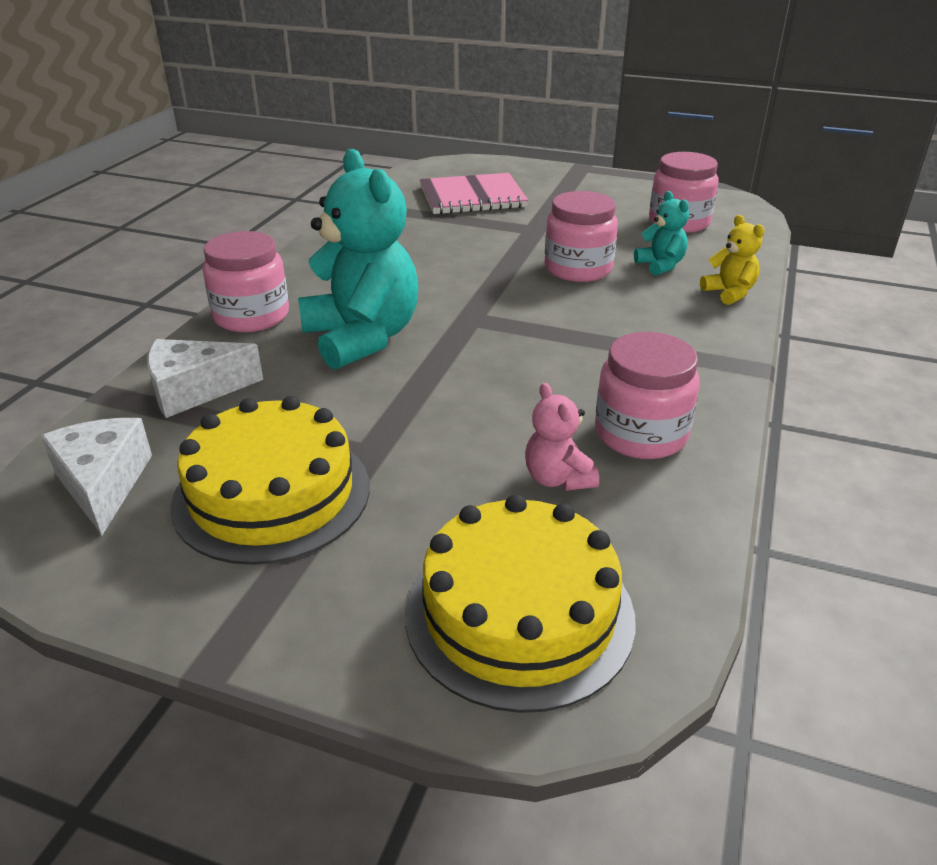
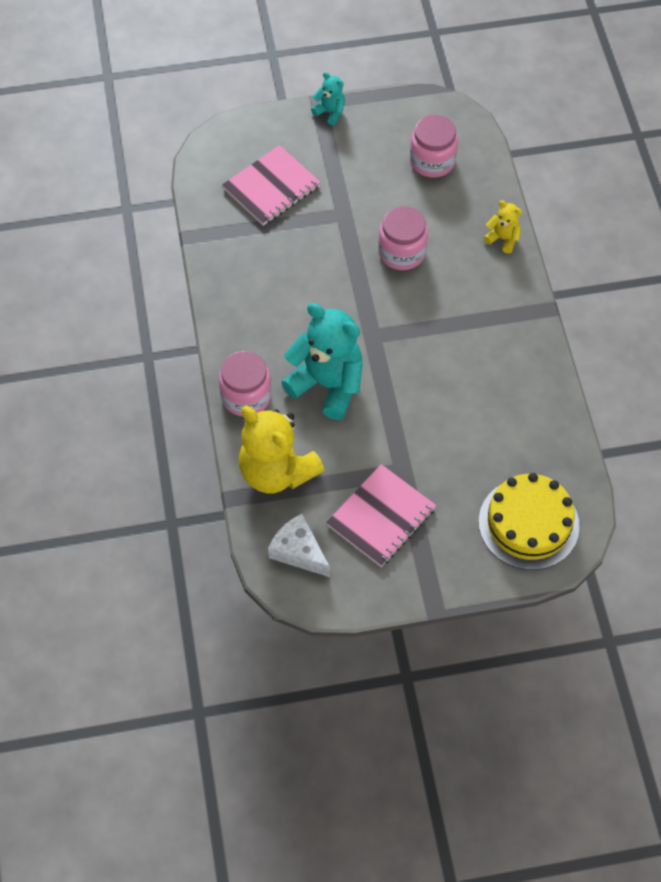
camera: 30 degrees left, 25 degrees up
white cheese [147,339,263,418] -> yellow teddy bear [239,406,324,493]
yellow cake [171,396,370,565] -> pink notebook [326,464,436,567]
pink teddy bear [525,383,599,491] -> none
pink jar [595,332,700,459] -> none
turquoise teddy bear [634,191,689,276] -> turquoise teddy bear moved to [311,72,345,125]

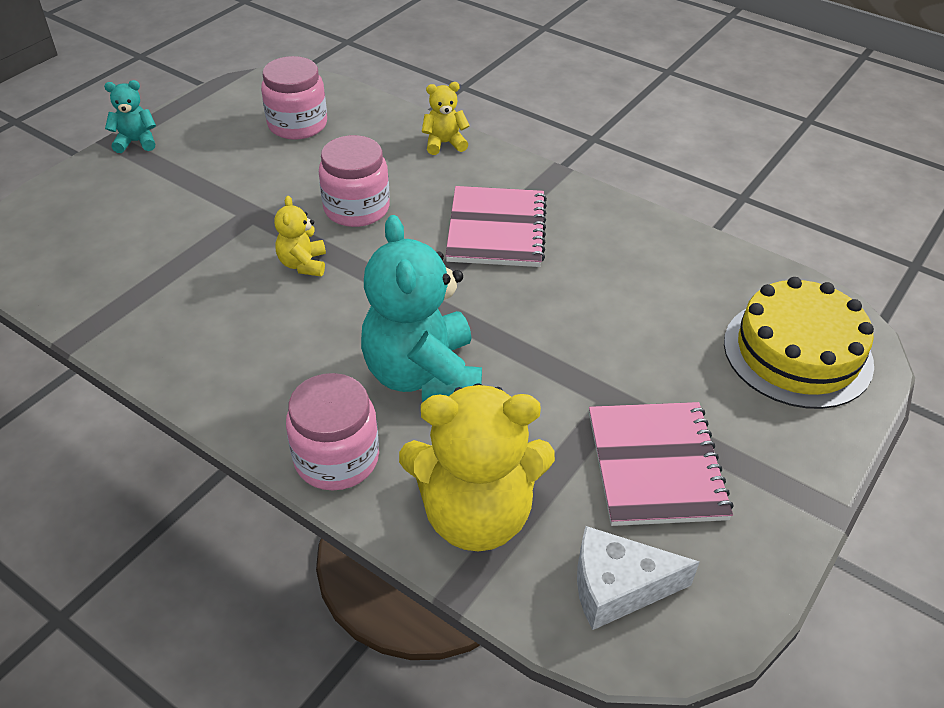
camera: 45 degrees left, 15 degrees down
pink notebook [222,145,321,226] -> pink notebook moved to [445,186,547,267]
turquoise teddy bear [281,303,363,420] -> turquoise teddy bear turned 90 degrees counterclockwise [361,215,482,402]
none -> yellow teddy bear [274,196,326,276]

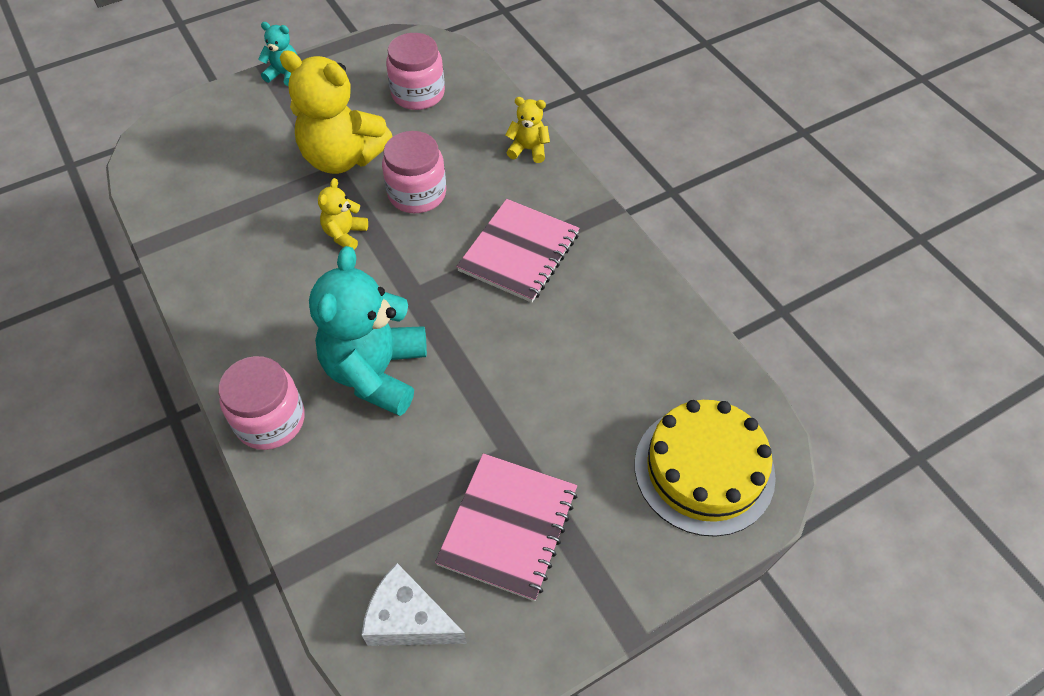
camera: 25 degrees right, 10 degrees up
yellow teddy bear [399,384,555,551] -> yellow teddy bear moved to [280,51,393,174]

